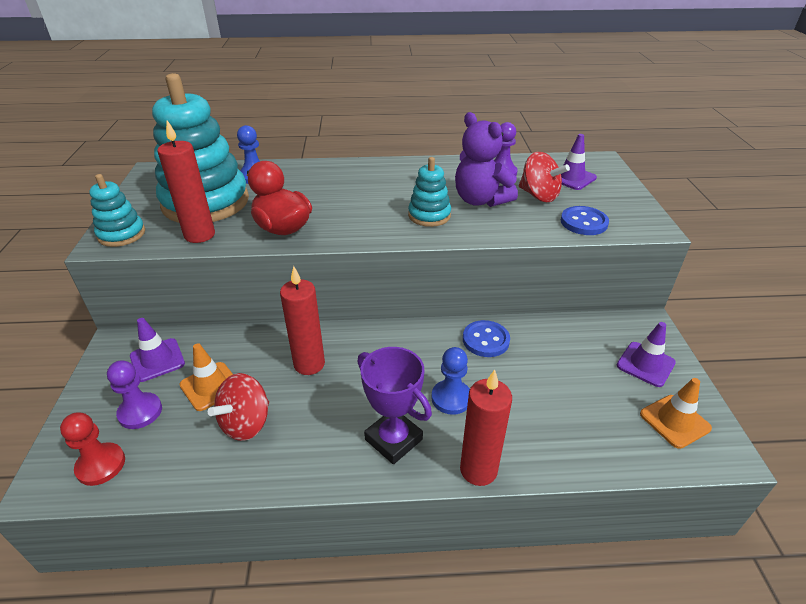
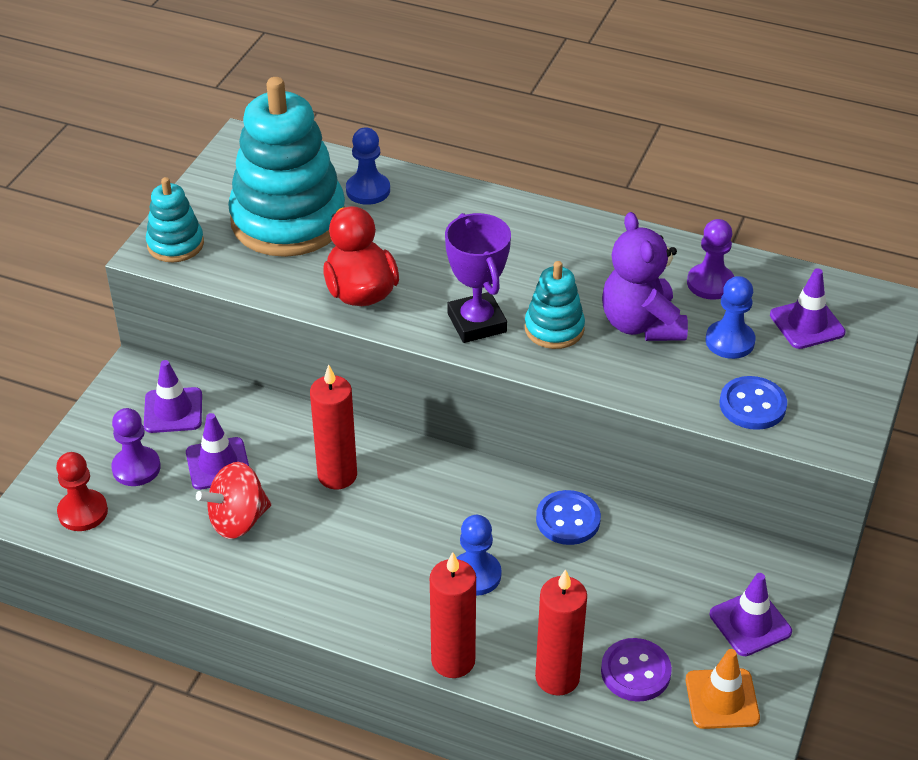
camera: 25 degrees right, 5 degrees up
red candle [157,120,215,243] -> red candle moved to [535,569,587,696]
orange traffic cone [179,343,233,411] -> purple traffic cone [186,413,249,490]
purple trophy [357,347,432,464] -> purple trophy moved to [445,213,511,343]
red spinning top [519,152,570,202] -> blue pawn [706,276,756,359]
none -> purple button [601,638,672,702]

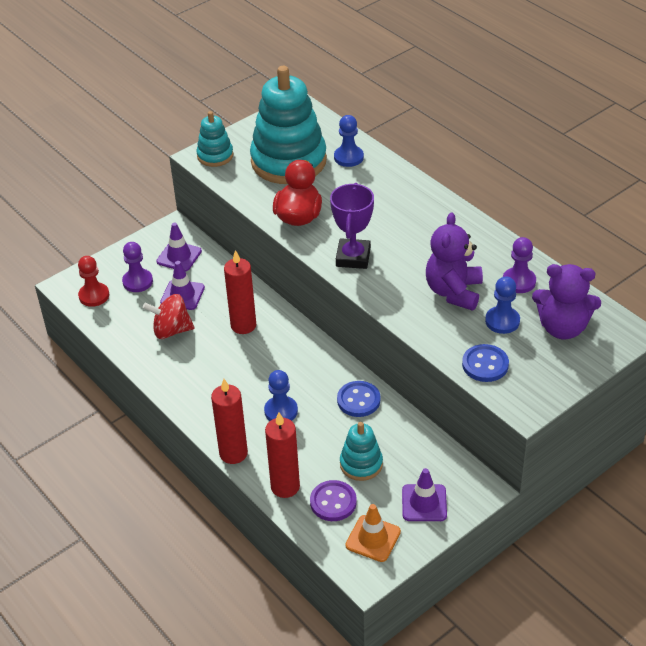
camera: 30 degrees right, 0 degrees up
turquoise stacking toy [525,261,585,349] -> turquoise stacking toy moved to [340,422,383,481]
purple traffic cone [770,268,846,349] -> purple teddy bear [532,264,601,339]

